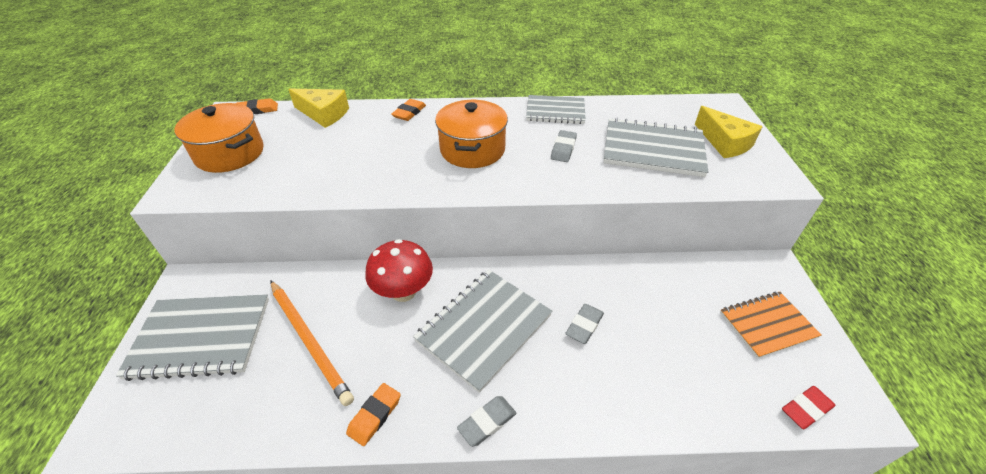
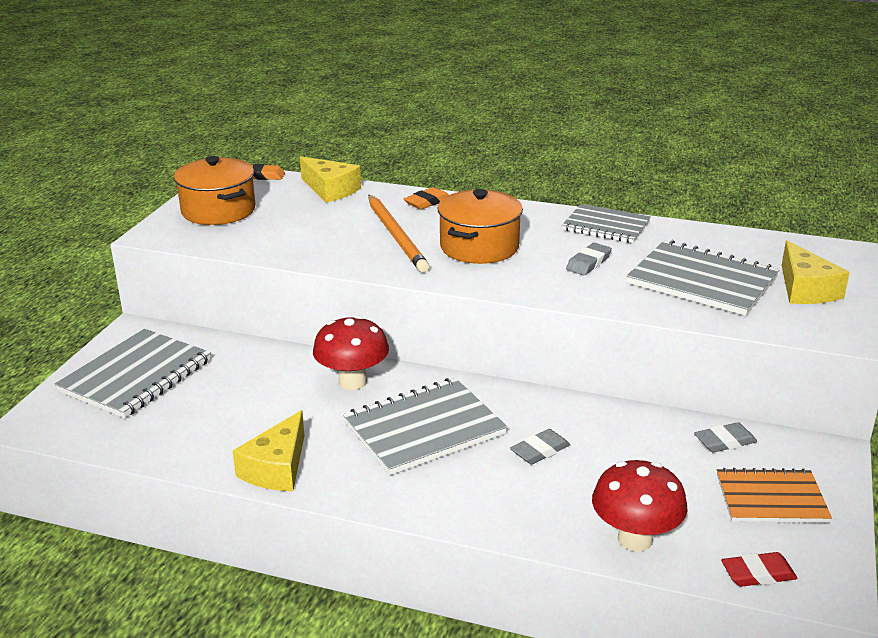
camera: 20 degrees right, 15 degrees down
grey notebook [116,294,269,381] -> grey notebook turned 75 degrees counterclockwise [55,329,211,418]
orange pencil [270,280,354,406] -> orange pencil moved to [368,195,429,272]
orange eraser [346,383,401,446] -> yellow cheese [233,410,305,491]
grey eraser [457,396,517,447] -> grey eraser moved to [694,422,757,453]
none -> red mushroom [592,460,688,551]

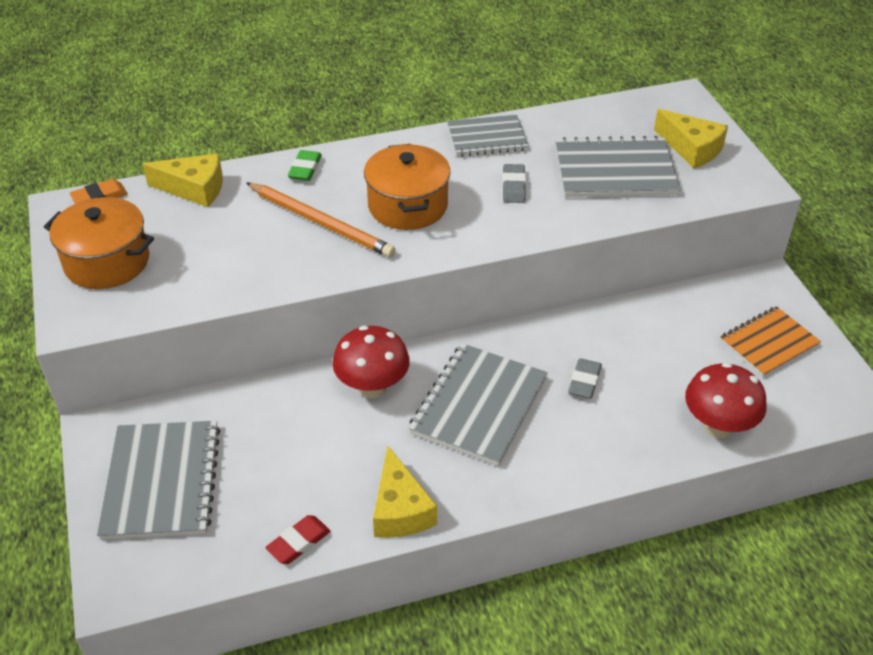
camera: 35 degrees left, 15 degrees up
orange eraser [404,187,448,209] -> green eraser [288,150,322,181]
grey eraser [694,422,757,453] -> none
red eraser [721,552,797,587] -> red eraser moved to [265,515,331,564]

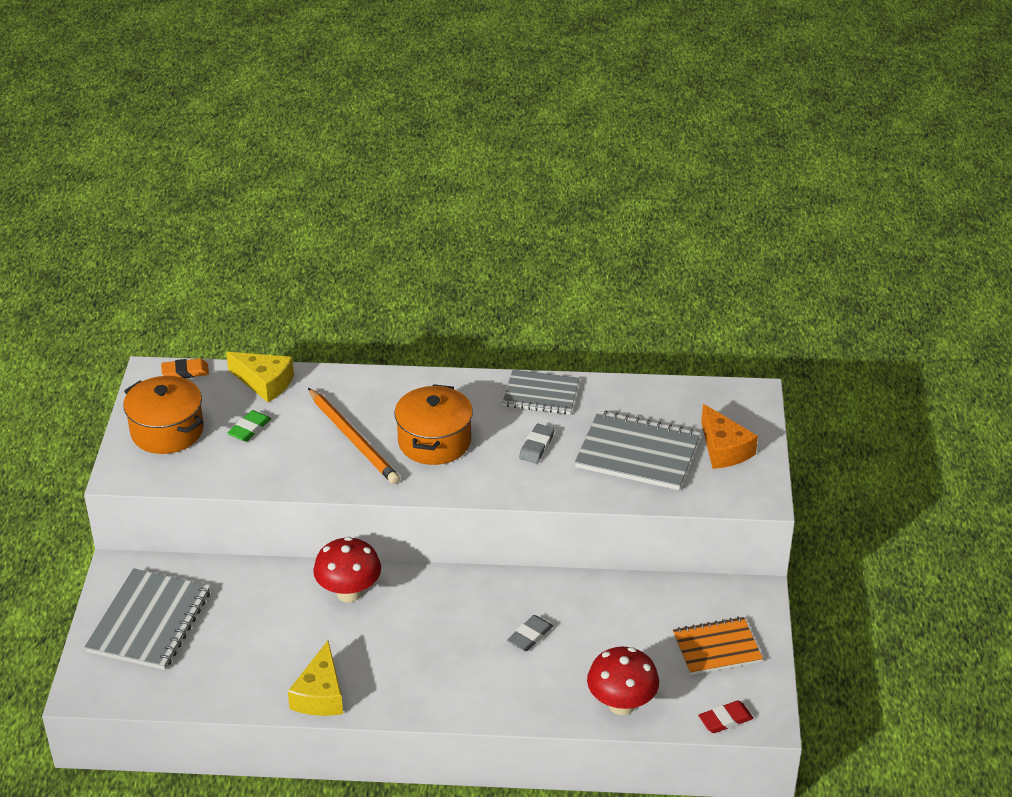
camera: 20 degrees right, 5 degrees down
red eraser [265,515,331,564] -> red eraser moved to [698,701,754,733]
green eraser [288,150,322,181] -> green eraser moved to [227,410,271,442]
grey notebook [409,343,548,466] -> none
yellow cheese [654,109,728,168] -> orange cheese [701,404,758,469]

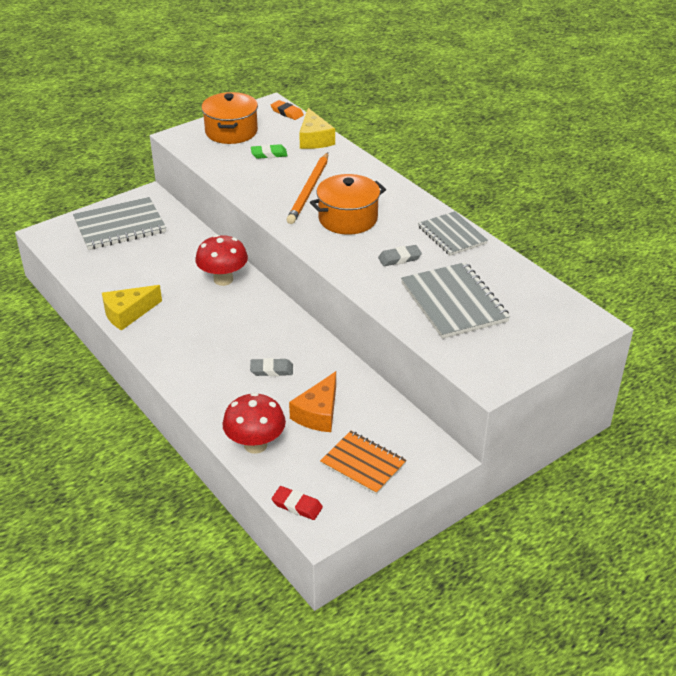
camera: 50 degrees right, 0 degrees up
orange cheese [701,404,758,469] -> orange cheese moved to [289,371,336,432]

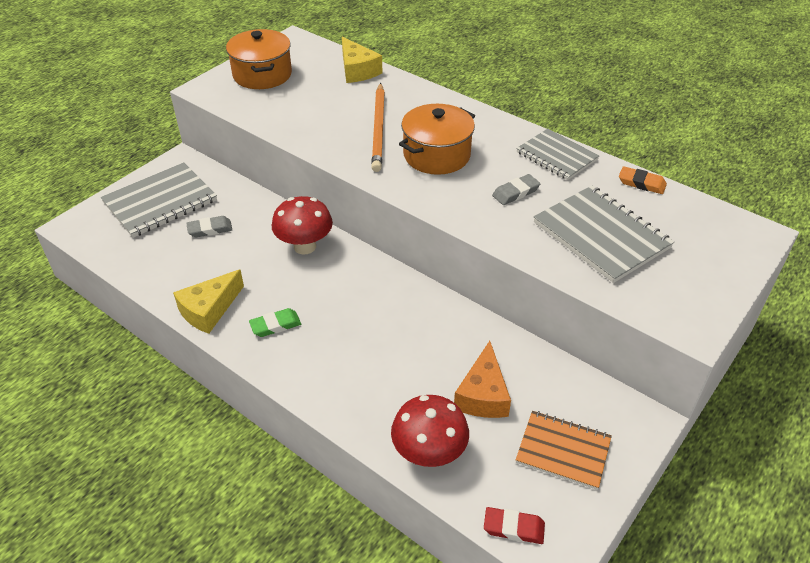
camera: 15 degrees left, 5 degrees up
grey eraser [250,358,293,376] -> grey eraser moved to [186,216,232,237]
green eraser [251,144,287,159] -> green eraser moved to [249,308,301,337]
orange eraser [271,100,304,120] -> orange eraser moved to [619,166,667,194]

